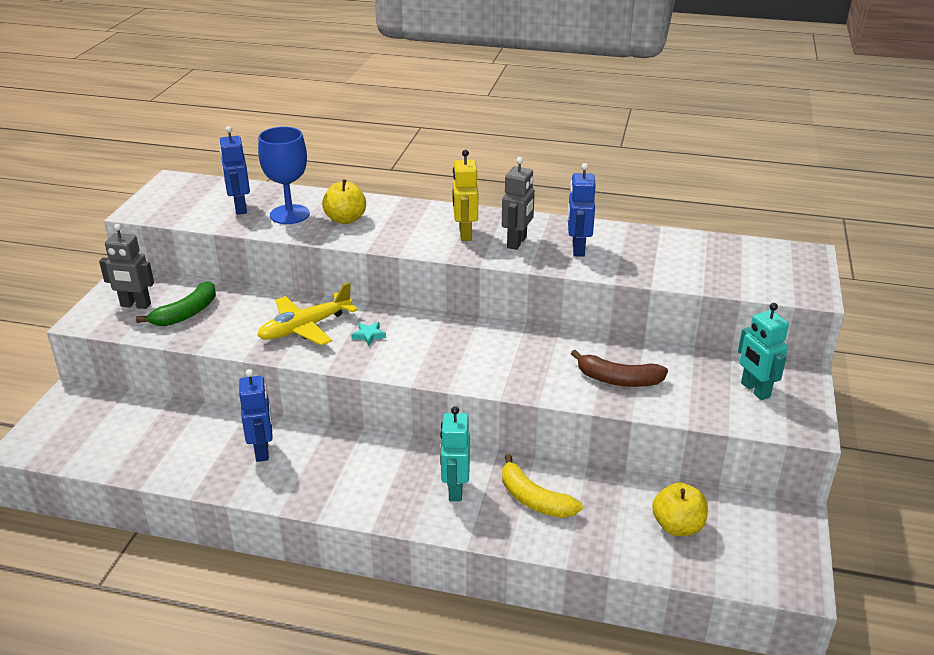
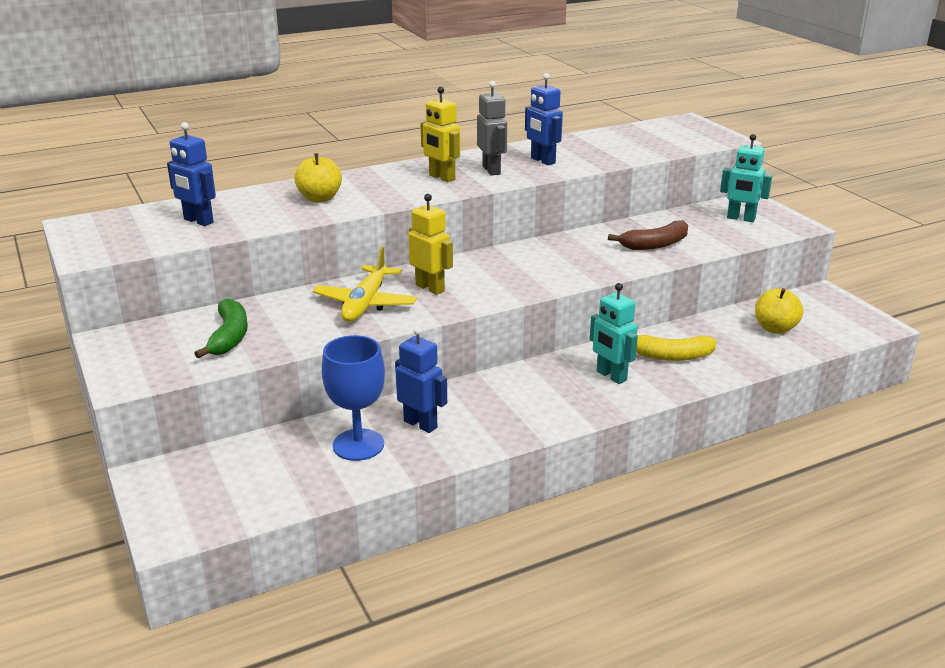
camera: 40 degrees left, 5 degrees down
grey robot [99,224,154,309] -> none
blue goblet [258,127,310,224] -> blue goblet moved to [322,335,385,461]
turquoise star [351,322,386,345] -> yellow robot [408,194,453,295]

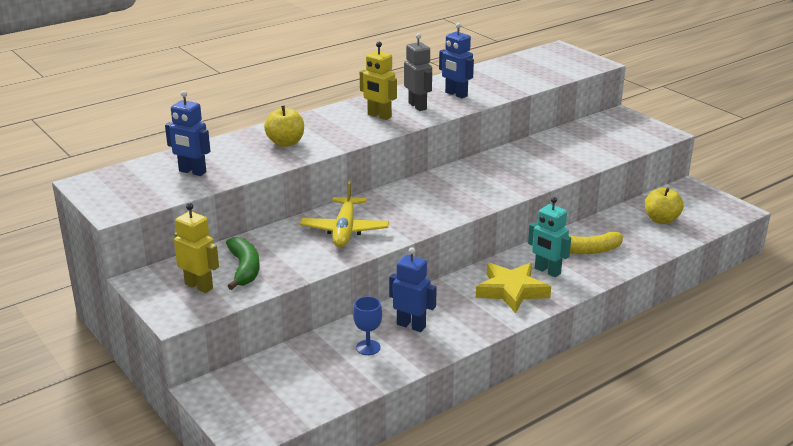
camera: 10 degrees left, 0 degrees up
blue goblet [322,335,385,461] -> blue goblet [353,296,382,355], size x0.59
yellow robot [408,194,453,295] -> yellow robot moved to [174,203,219,293]
brown banana [608,220,688,250] -> none
turquoise robot [720,134,772,222] -> none
none -> yellow star [476,263,551,313]

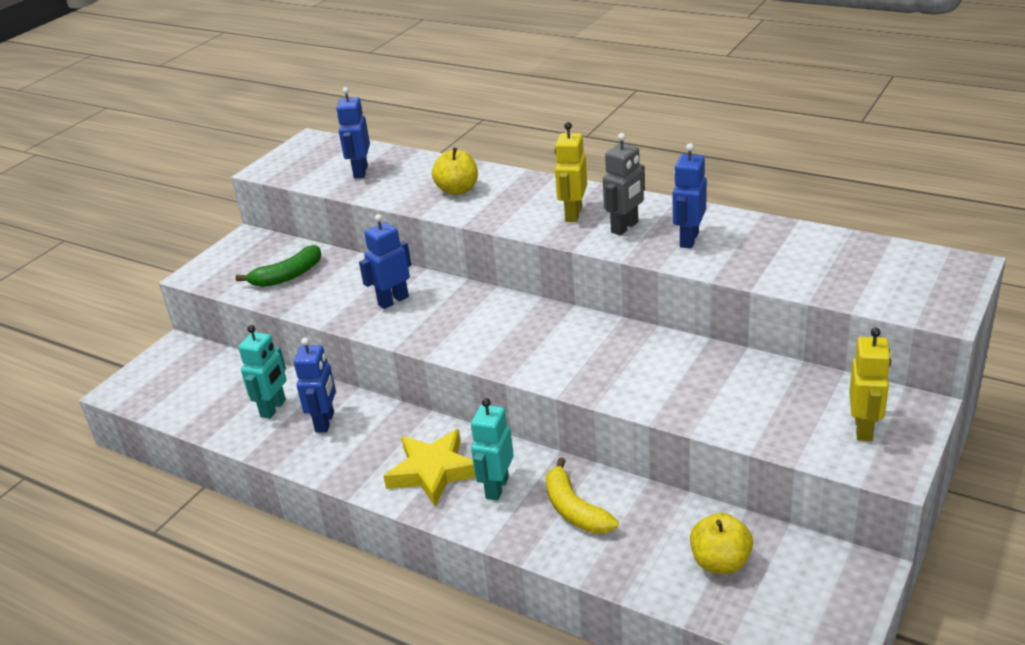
camera: 70 degrees right, 5 degrees up
yellow robot [174,203,219,293] -> yellow robot moved to [849,328,891,441]
yellow plane [300,181,389,247] -> blue robot [359,214,411,309]
blue goblet [353,296,382,355] -> turquoise robot [238,325,287,419]

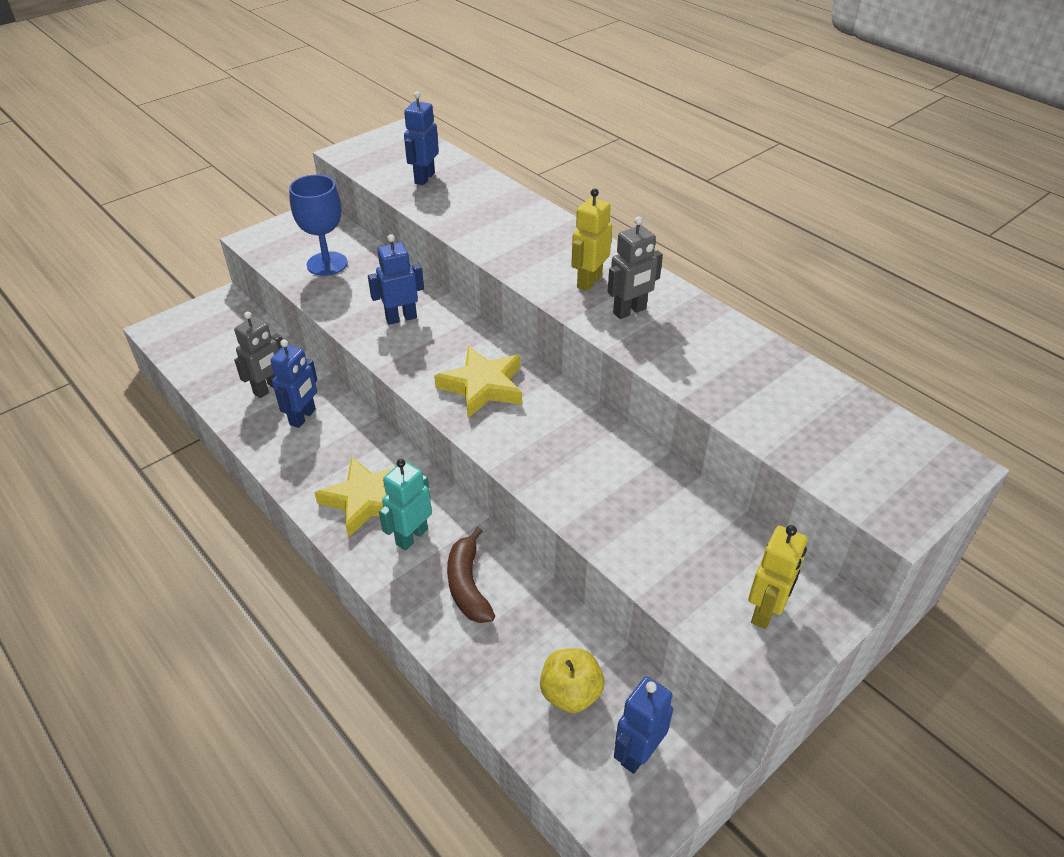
camera: 15 degrees right, 10 degrees up
green banana [235,245,321,287] -> blue goblet [289,175,348,276]
turquoise robot [238,325,287,419] -> grey robot [234,311,282,398]
yellow apple [432,148,478,195] -> none
yellow banana [546,458,619,534] -> brown banana [447,528,495,623]
blue robot [673,143,707,248] -> blue robot moved to [614,676,673,774]
none -> yellow star [434,346,522,418]

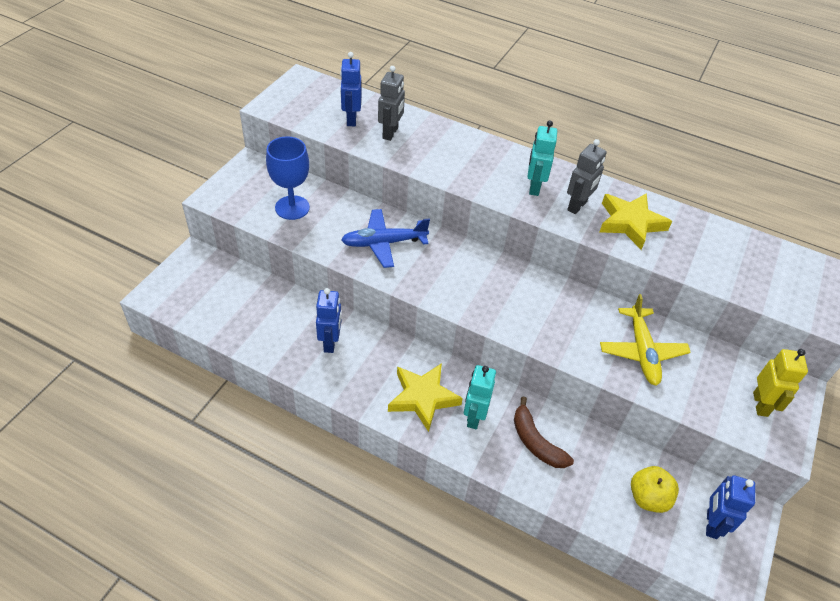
camera: 25 degrees left, 5 degrees up
grey robot [234,311,282,398] -> grey robot moved to [378,66,405,141]
blue robot [368,234,424,325] -> blue plane [341,209,430,268]
yellow star [434,346,522,418] -> yellow star moved to [600,193,672,250]
yellow robot [572,188,612,291] -> turquoise robot [527,120,557,196]
none -> yellow plane [600,294,691,386]

